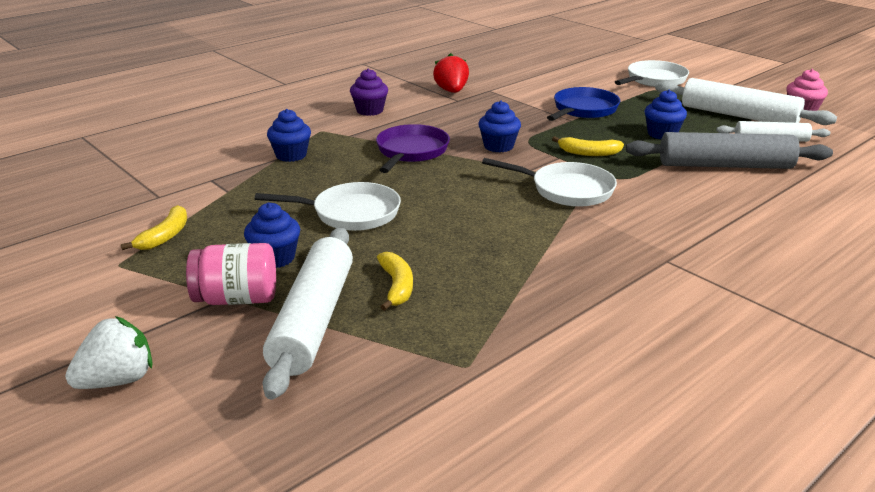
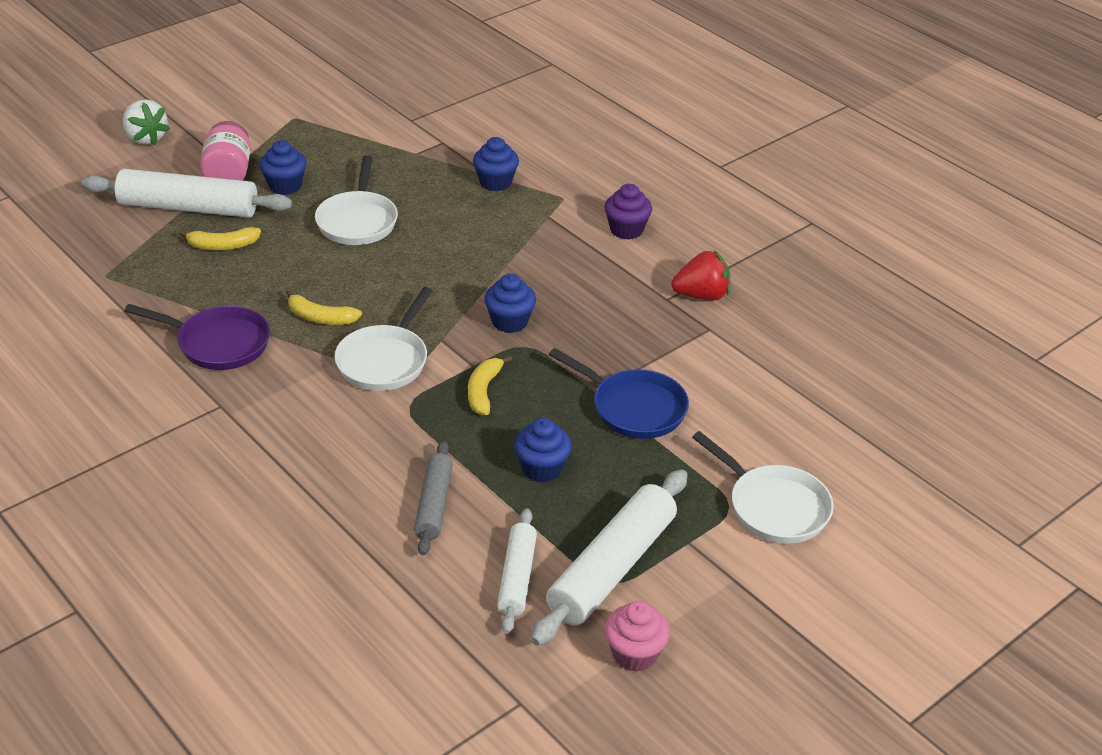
camera: 90 degrees right, 10 degrees up
yellow banana [121,205,187,250] -> yellow banana moved to [286,289,362,325]
purple pan [376,124,450,173] -> purple pan moved to [124,304,270,370]
grey rolling pin [626,132,833,169] -> grey rolling pin [414,441,453,555], size x0.58

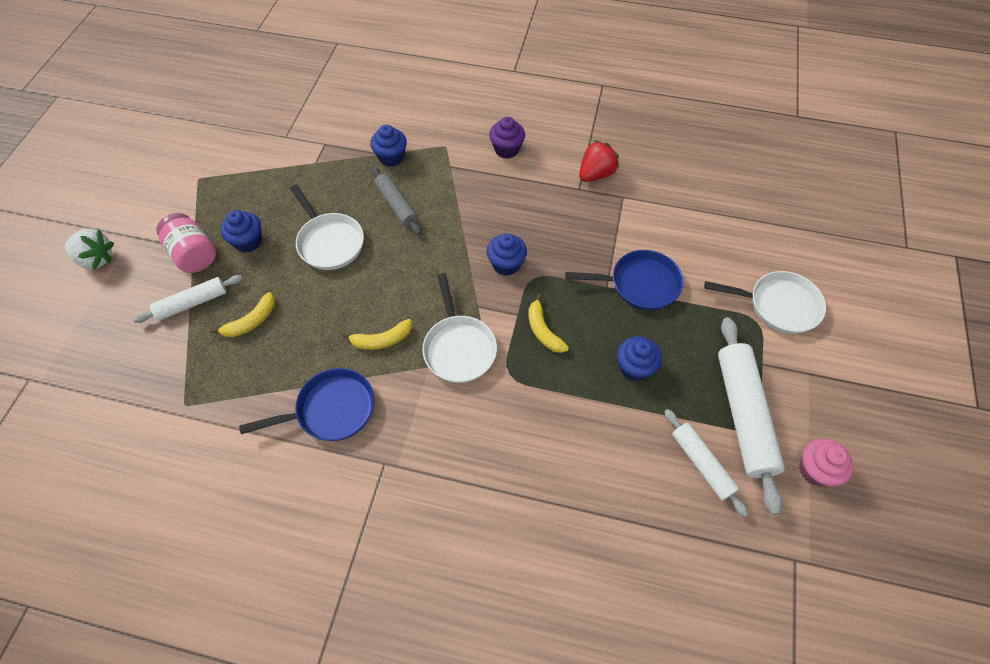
camera: 35 degrees left, 20 degrees up
white rolling pin [81,169,292,218] -> white rolling pin [133,275,243,323], size x0.58
purple pan [124,304,270,370] -> blue pan [239,368,374,441]
grey rolling pin [414,441,453,555] -> grey rolling pin moved to [372,167,421,235]

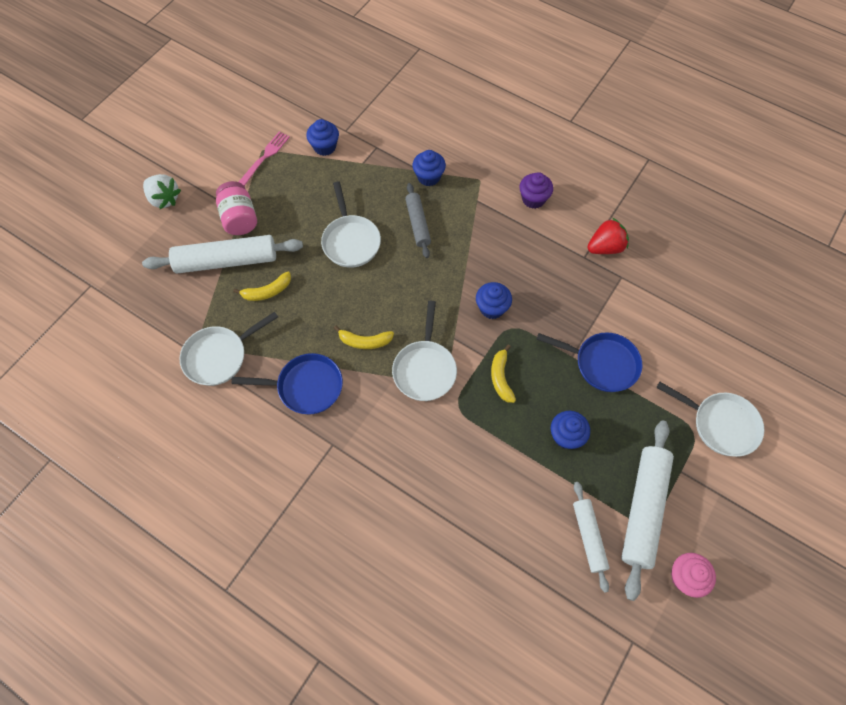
camera: 20 degrees right, 5 degrees up
white rolling pin [133,275,243,323] -> white rolling pin [142,235,303,274], size x1.71
blue cupcake [220,210,262,253] -> blue cupcake moved to [306,119,339,156]
none -> white pan [180,312,278,386]
none -> pink fork [239,131,290,186]

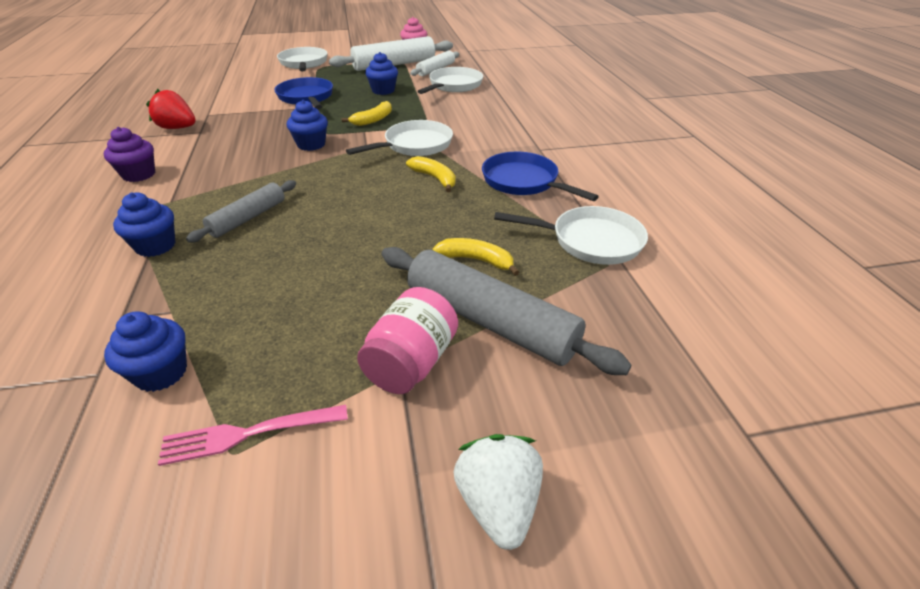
camera: 135 degrees left, 25 degrees down
white rolling pin [142,235,303,274] -> grey rolling pin [381,247,632,375]
white pan [321,182,381,268] -> white pan moved to [418,67,483,94]

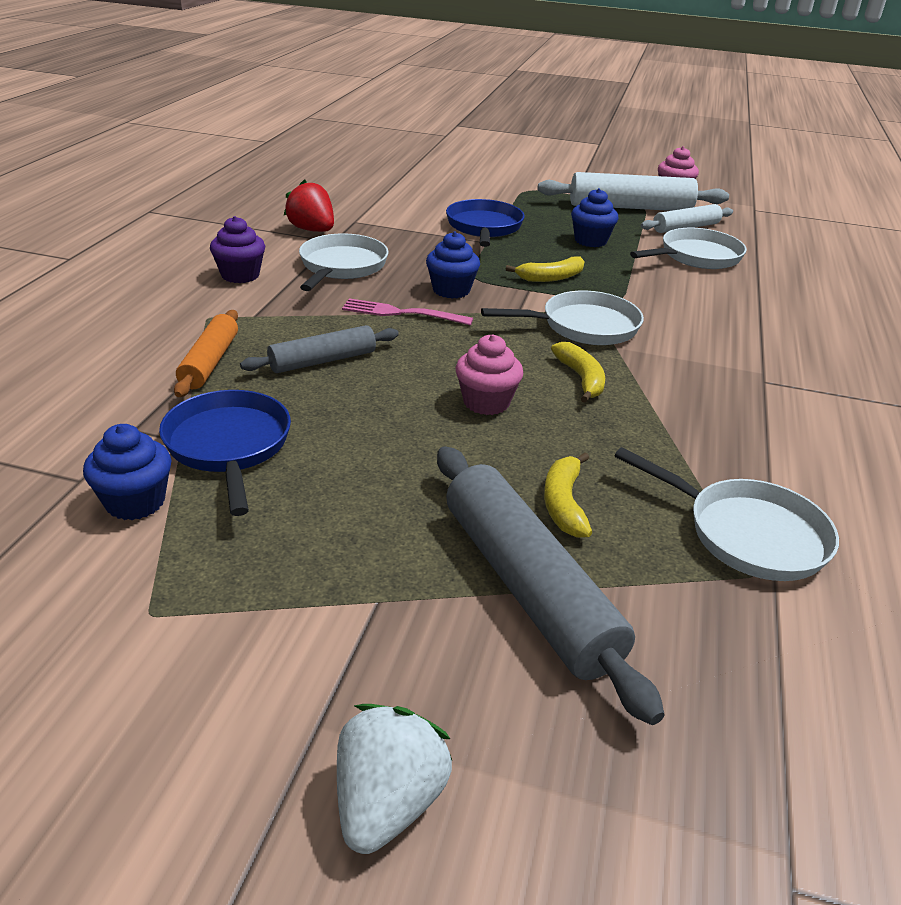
camera: 25 degrees right, 5 degrees down
blue cupcake [113,192,176,257] -> orange rolling pin [174,310,238,397]
pink fork [158,405,348,466] -> pink fork moved to [342,298,473,326]
white pan [277,47,327,71] -> white pan moved to [299,233,388,291]
pink jar [357,287,458,394] -> none
yellow banana [433,238,519,276] -> yellow banana turned 135 degrees counterclockwise [544,452,592,538]
blue pan [482,152,599,201] -> blue pan moved to [159,390,291,516]
none -> pink cupcake [456,334,523,415]

